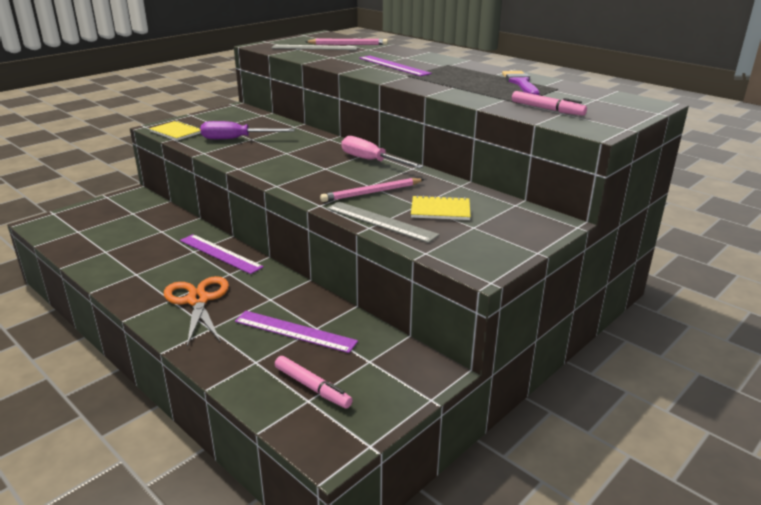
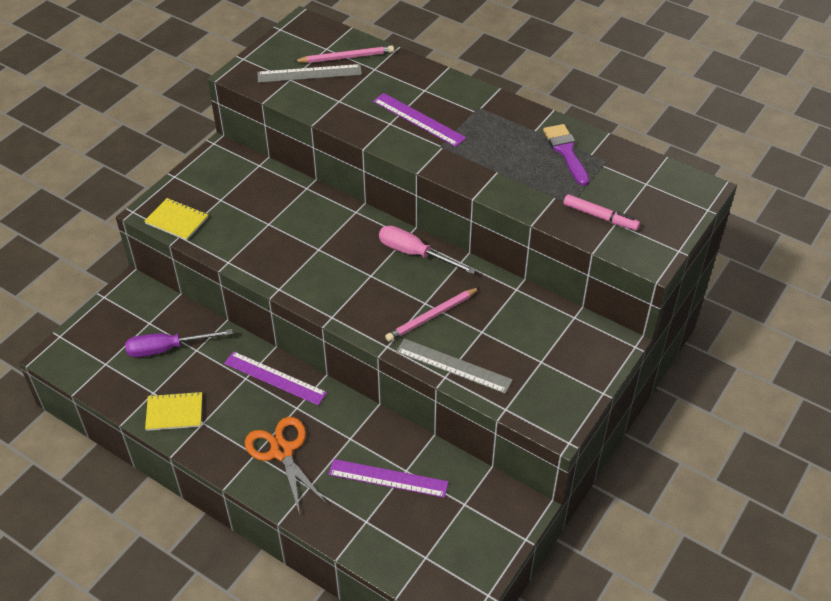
camera: 10 degrees left, 20 degrees up
purple screwdriver [200,121,295,139] -> purple screwdriver moved to [125,329,233,357]
pink marker [275,356,353,408] -> none
yellow notebook [411,195,471,220] -> yellow notebook moved to [145,391,202,431]

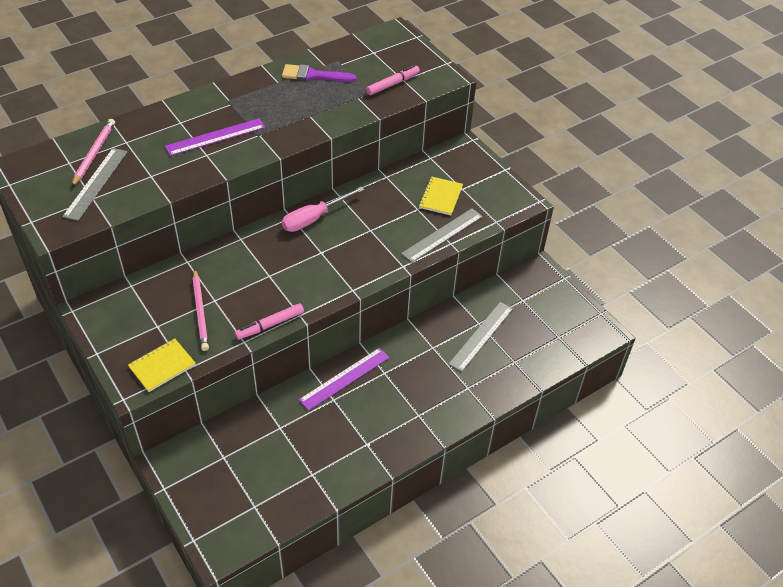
camera: 70 degrees left, 0 degrees up
purple screwdriver [125,329,233,357] -> none
yellow notebook [145,391,202,431] -> yellow notebook moved to [419,176,463,215]
orange scissors [245,417,327,514] -> none
purple ruler [329,459,448,498] -> grey ruler [449,302,513,372]
pink pencil [385,287,480,342] -> pink pencil moved to [192,269,209,351]
none -> pink marker [235,303,304,340]

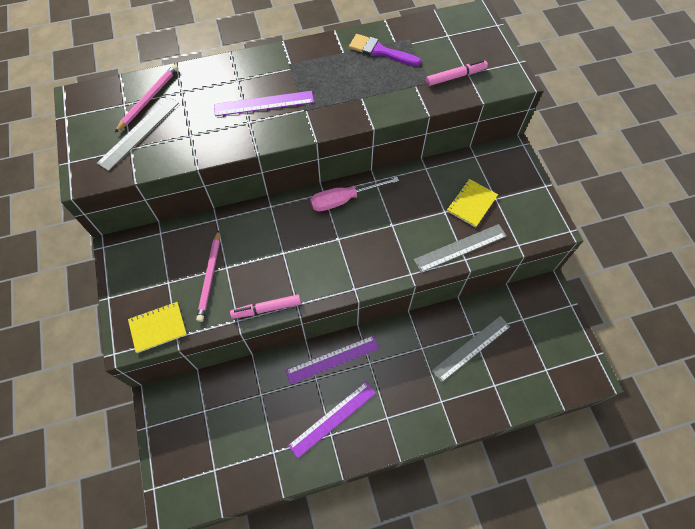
camera: 20 degrees right, 15 degrees up
none -> purple ruler [288,382,376,459]

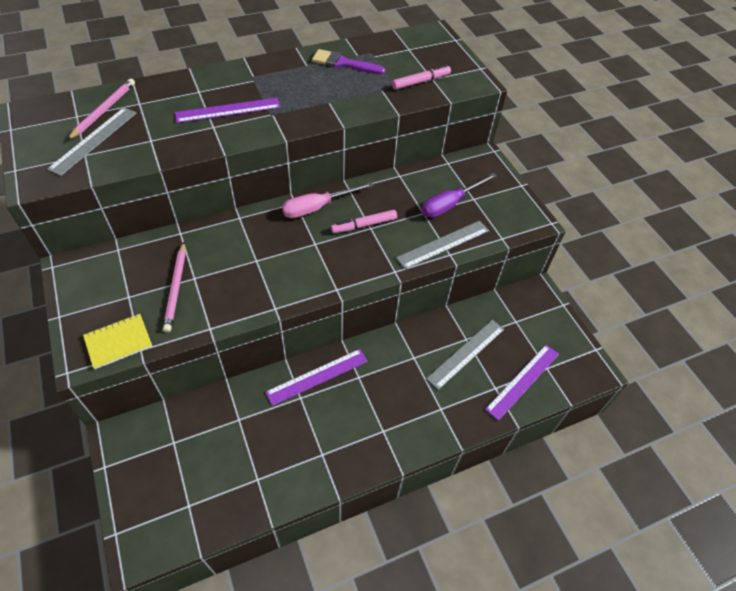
camera: 10 degrees left, 10 degrees down
pink marker [230,295,301,319] -> pink marker moved to [331,210,397,233]
purple ruler [288,382,376,459] -> purple ruler moved to [485,345,559,421]
yellow notebook [447,179,498,228] -> purple screwdriver [422,173,497,218]

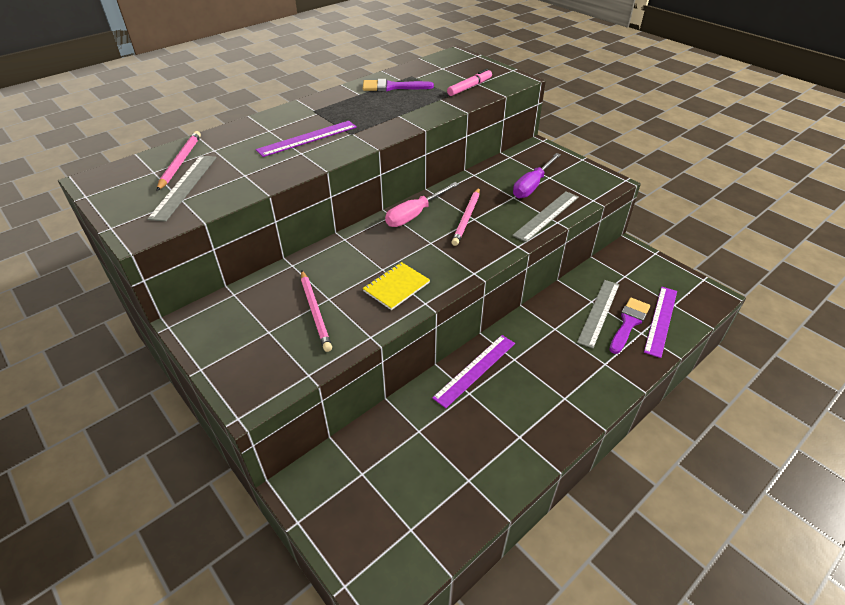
camera: 15 degrees left, 10 degrees down
yellow notebook [83,314,152,369] -> yellow notebook moved to [363,262,430,310]
pink marker [331,210,397,233] -> pink pencil [451,188,480,246]
none -> purple brush [609,298,650,354]

